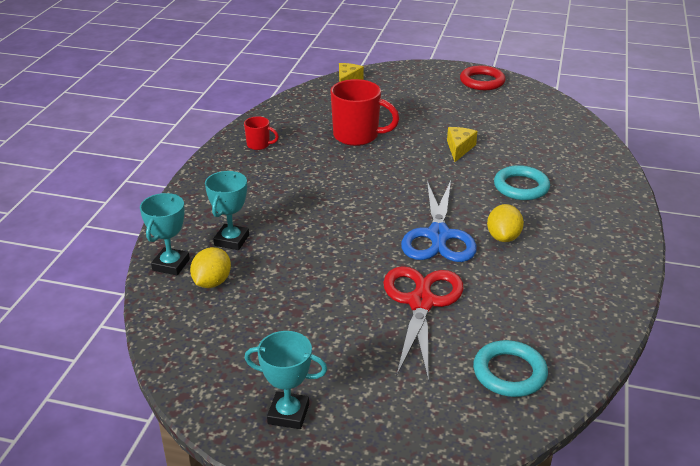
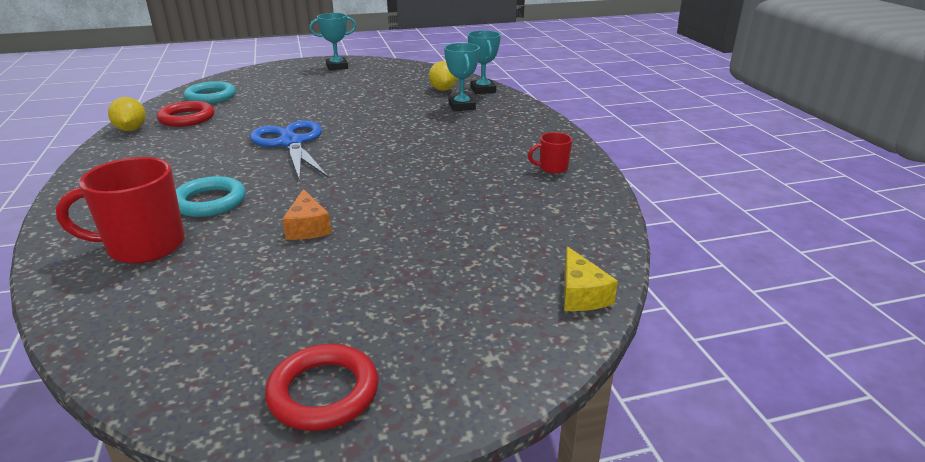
camera: 150 degrees right, 5 degrees down
red mug [330,79,400,146] -> red mug moved to [56,157,185,264]
red scissors [383,266,464,378] -> none
yellow cheese [447,127,477,162] -> orange cheese [282,189,332,240]
yellow lemon [487,204,524,242] -> yellow lemon moved to [108,97,146,131]
none -> red ring [157,101,214,127]

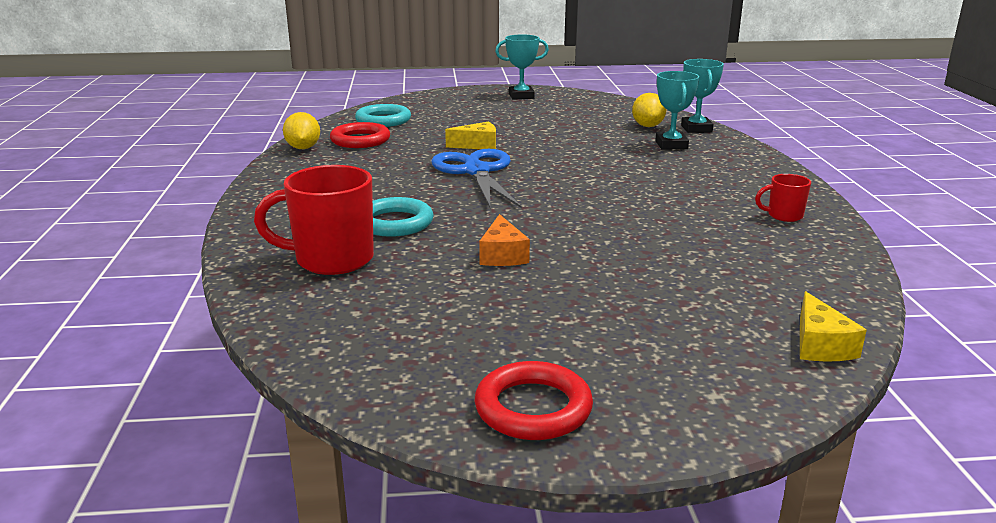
camera: 10 degrees right, 5 degrees down
none -> yellow cheese [445,121,496,149]

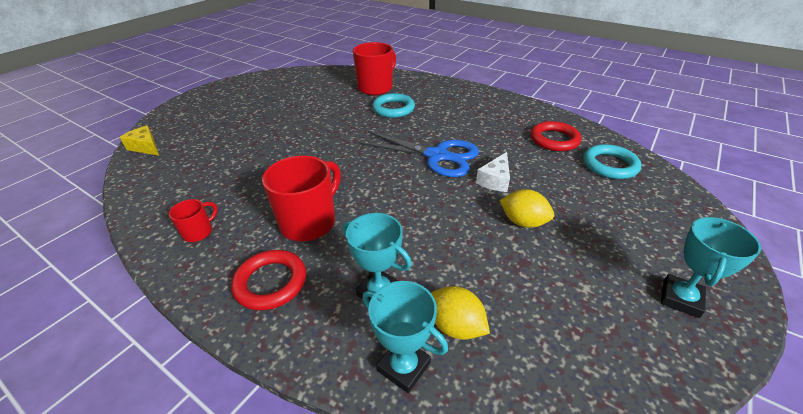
camera: 130 degrees right, 15 degrees up
yellow lemon [283,112,320,149] -> yellow lemon moved to [499,189,554,228]
yellow cheese [445,121,496,149] -> white cheese [476,152,510,192]
red ring [475,361,593,440] -> red ring moved to [231,250,306,311]
orange cheese [479,214,530,266] -> none
none -> red mug [262,156,341,241]

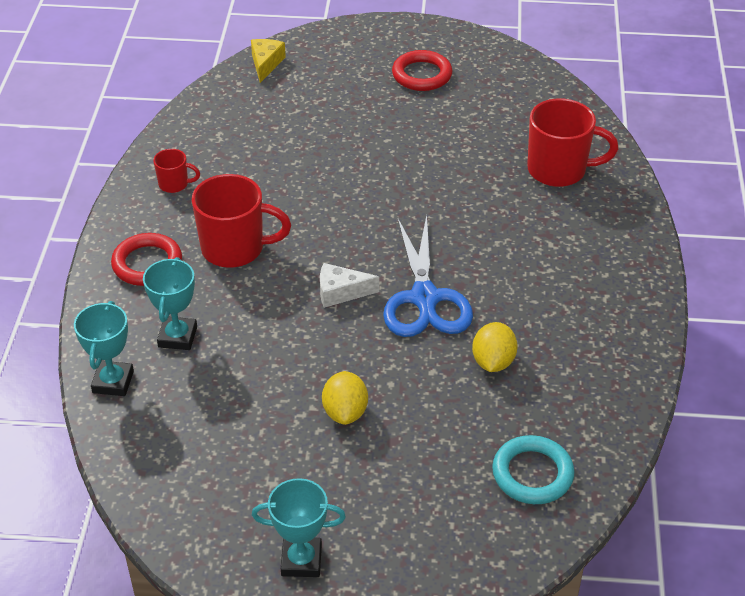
camera: 60 degrees right, 5 degrees up
turquoise ring [372,93,415,118] -> none
yellow lemon [431,286,490,340] -> yellow lemon moved to [472,322,518,372]
white cheese [476,152,510,192] -> white cheese moved to [320,263,379,308]
red ring [530,121,582,151] -> red ring moved to [392,50,452,91]

